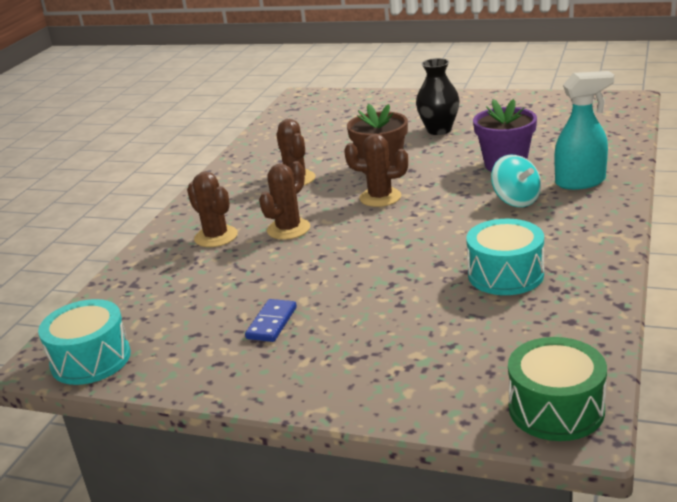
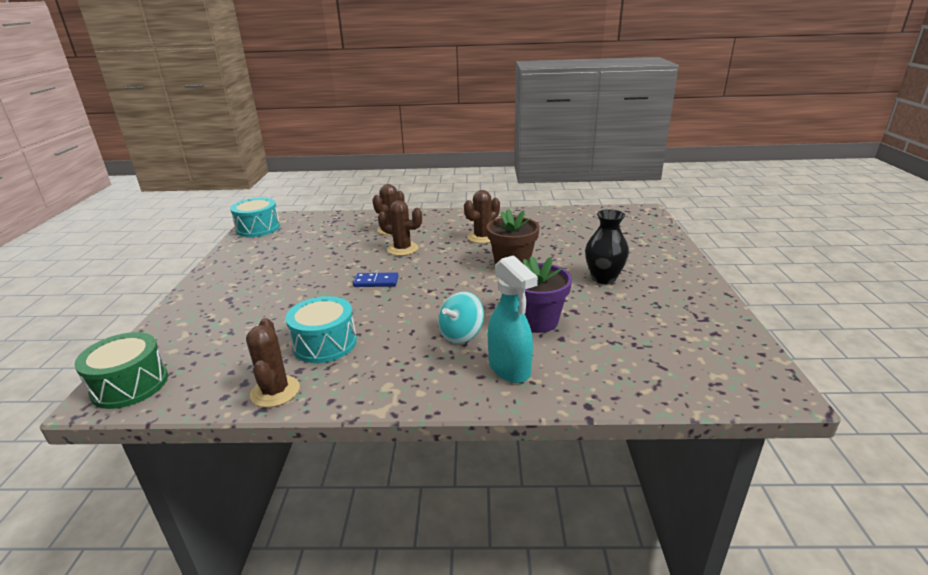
camera: 70 degrees right, 0 degrees up
blue domino [245,299,297,342] -> blue domino moved to [353,272,398,287]
brown cactus [344,134,408,207] -> brown cactus moved to [246,318,300,408]

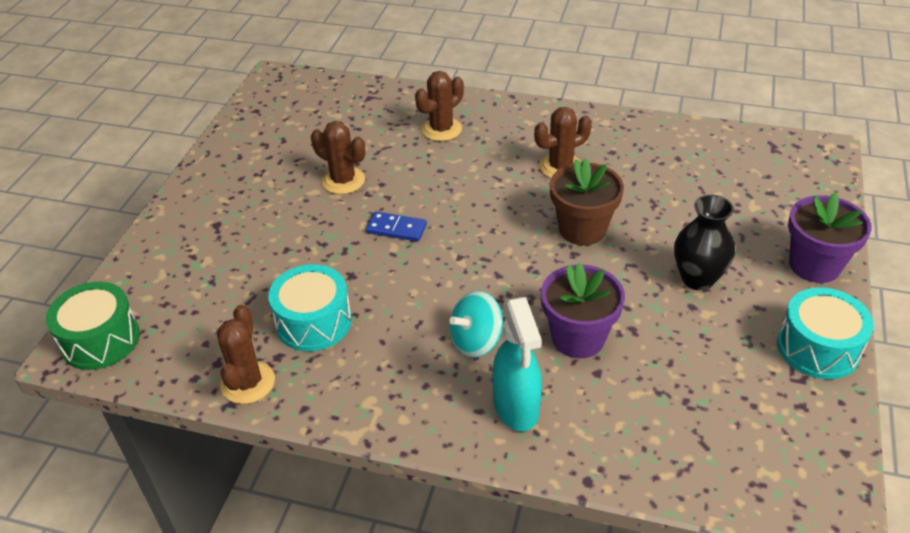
camera: 15 degrees right, 15 degrees up
turquoise drum [230,198,280,237] -> turquoise drum moved to [777,287,874,379]
brown cactus [378,200,422,256] -> brown cactus moved to [311,121,365,194]
none -> purple flower pot [788,192,872,283]

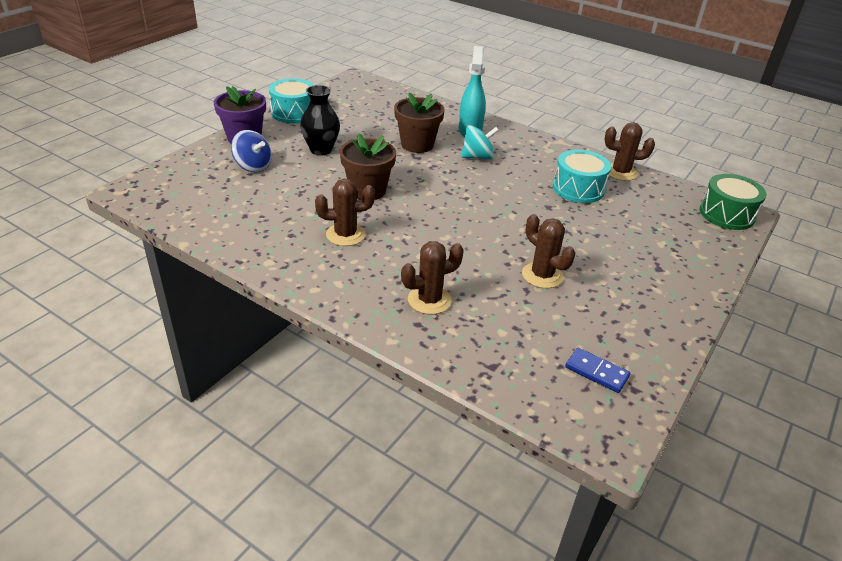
camera: 165 degrees left, 5 degrees down
brown cactus [217,305,275,404] -> brown cactus turned 75 degrees clockwise [604,122,655,181]
blue domino [366,212,427,242] -> blue domino moved to [565,348,630,393]
purple flower pot [541,262,625,359] -> brown flower pot [394,92,445,153]
none -> blue spinning top [231,130,272,173]

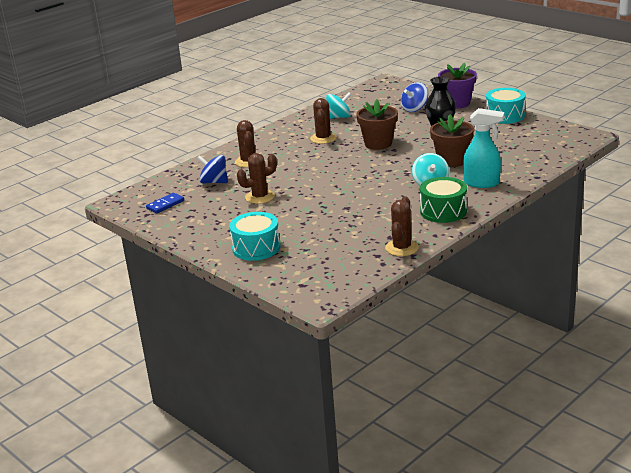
camera: 105 degrees right, 10 degrees down
turquoise drum [553,150,611,203] -> turquoise drum moved to [229,212,280,261]
green drum [700,174,767,230] -> green drum moved to [420,177,467,223]
none -> blue spinning top [197,155,228,184]
none -> turquoise spinning top [326,93,352,119]

